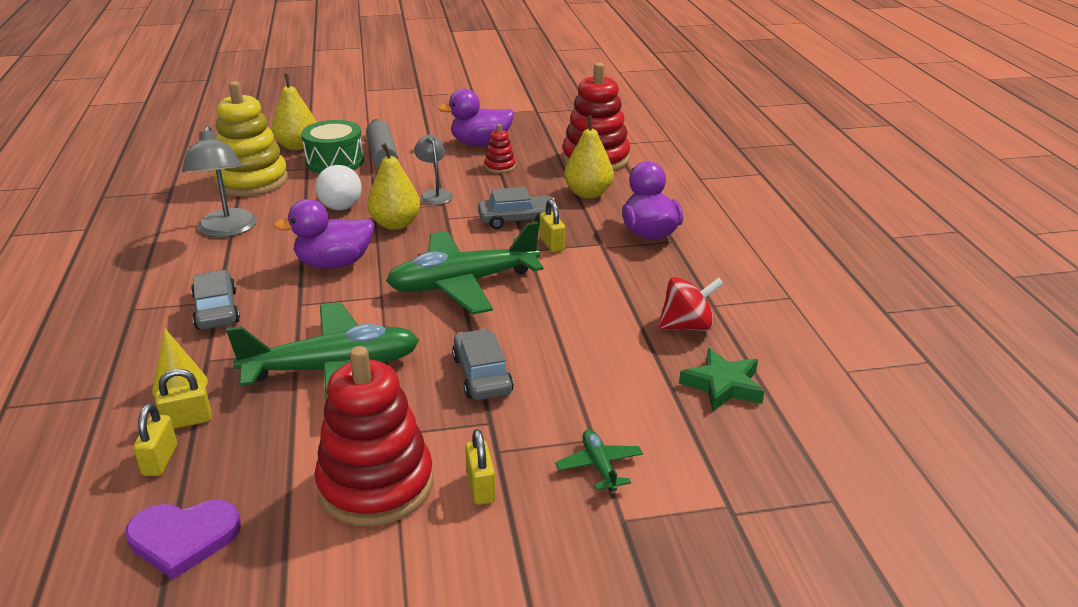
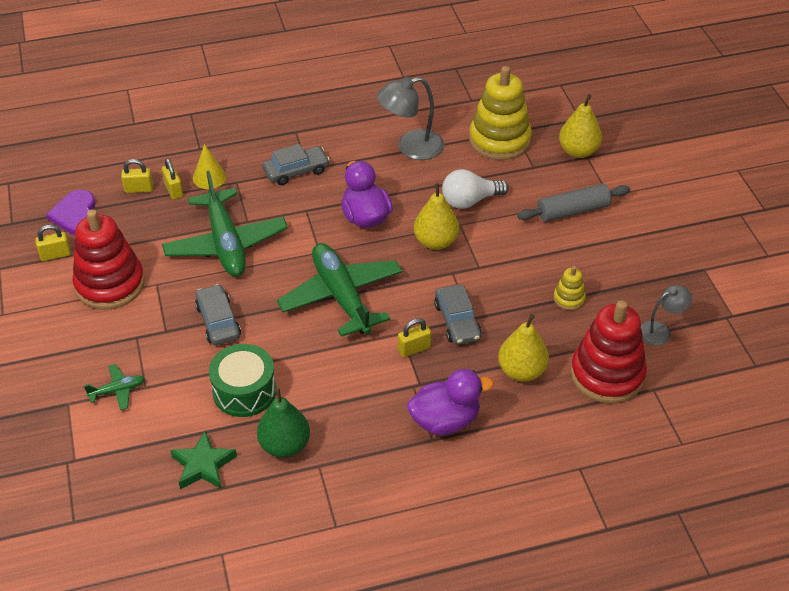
camera: 85 degrees right, 15 degrees up
green drum [301,120,364,174] -> green drum moved to [209,344,276,417]
grey lamp [414,134,453,205] -> grey lamp moved to [641,285,692,346]
purple duck [438,89,514,146] -> none
grey car [452,329,514,400] -> grey car turned 90 degrees counterclockwise [195,284,241,345]
yellow padlock [465,429,496,505] -> yellow padlock moved to [35,225,71,261]
red stacking toy [485,124,516,173] -> yellow stacking toy [553,266,586,310]
red spinning top [658,277,724,331] -> green pear [257,388,310,458]

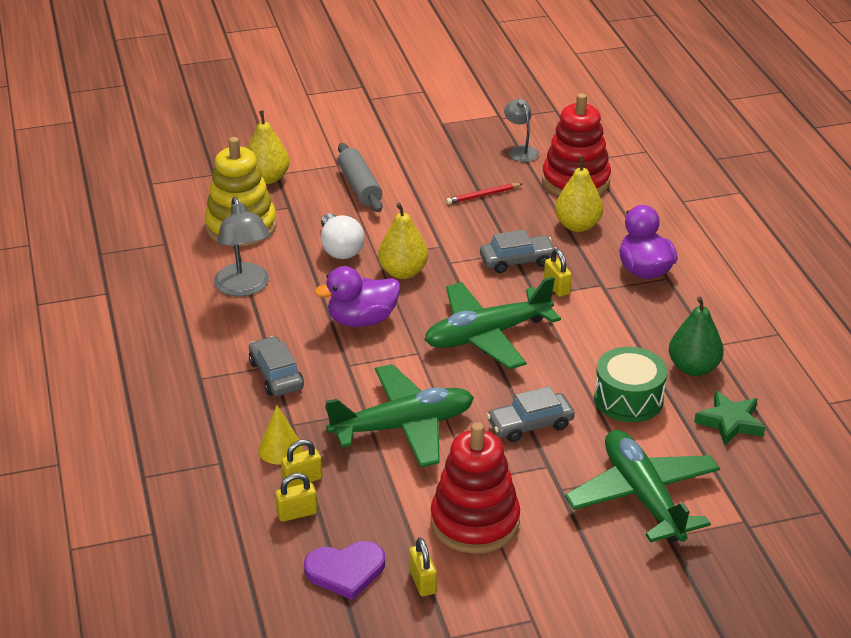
camera: 90 degrees left, 10 degrees down
green plane [84,364,145,410] -> green plane [565,430,720,543], size x2.33
yellow padlock [121,159,153,193] -> yellow padlock turned 75 degrees clockwise [275,473,317,522]
yellow stacking toy [553,266,586,310] -> red pencil [446,183,522,204]

